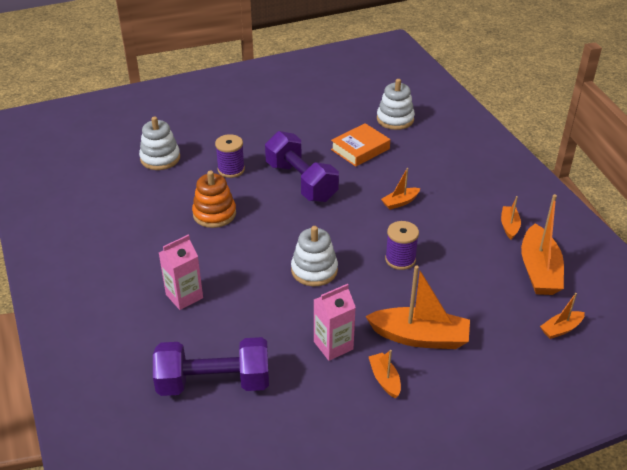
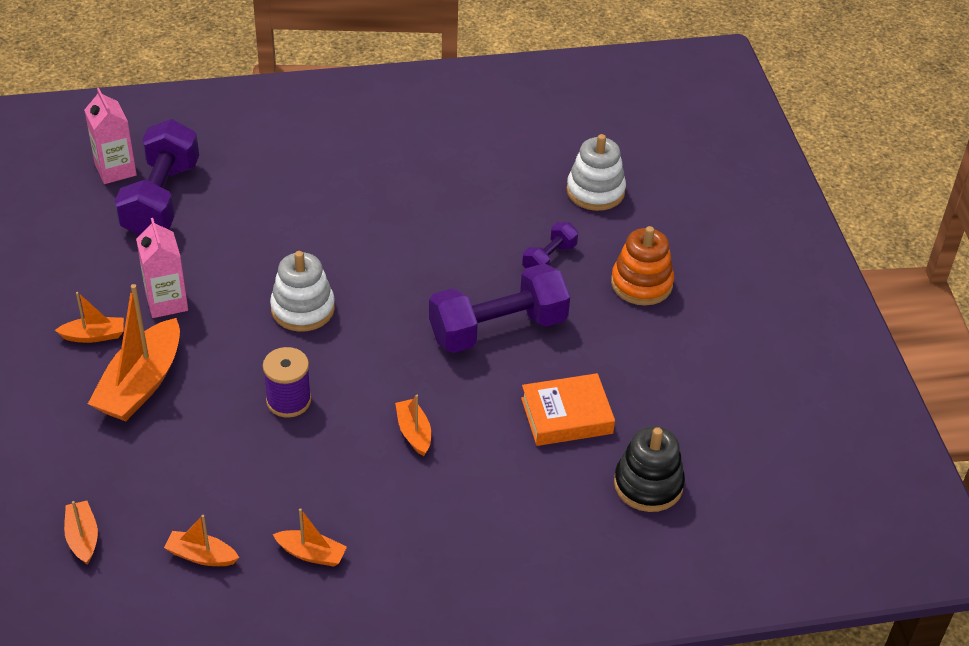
camera: 100 degrees right, 5 degrees up
pink carton [159,235,203,310] -> pink carton moved to [85,88,137,184]
orange stacking toy [192,171,236,228] -> orange stacking toy moved to [611,226,674,306]
purple spool [215,134,245,178] -> purple dumbbell [522,222,578,269]
orange book [331,123,390,167] -> orange book turned 75 degrees counterclockwise [521,373,615,446]
white stacking toy [377,79,415,130] -> black stacking toy [614,426,685,512]
orange boat [521,194,564,295] -> orange boat [164,515,239,566], size x0.51

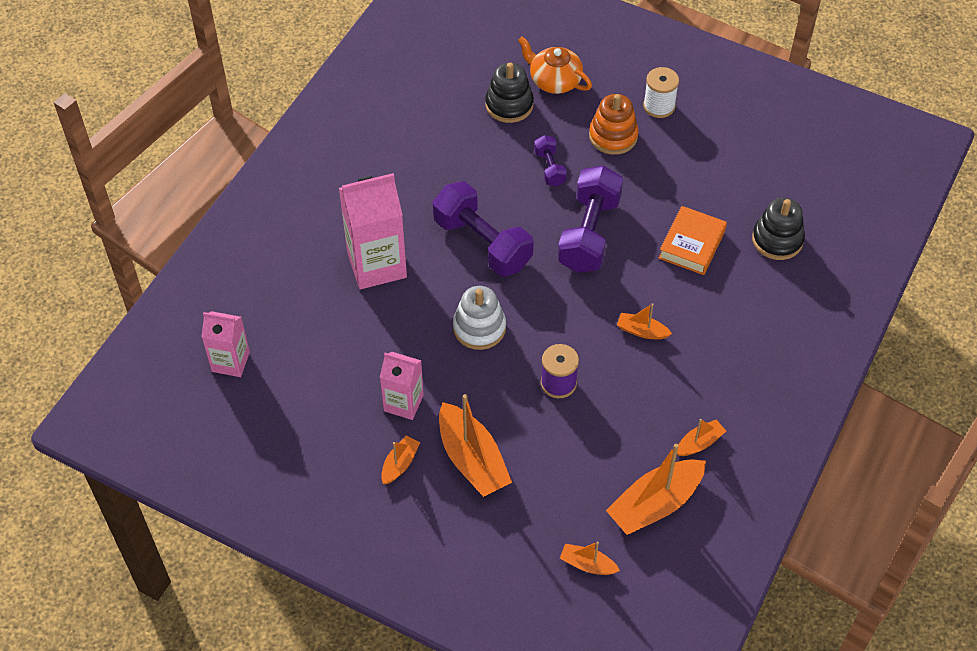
camera: 50 degrees left, 10 degrees up
purple dumbbell [115,119,199,236] -> purple dumbbell moved to [433,182,534,276]
orange boat [164,515,239,566] -> orange boat [606,444,706,535], size x1.95
white stacking toy [567,134,626,211] -> black stacking toy [485,63,534,123]
none -> pink carton [339,173,407,289]
none -> orange teapot [518,36,592,94]
none -> white spool [643,67,679,118]

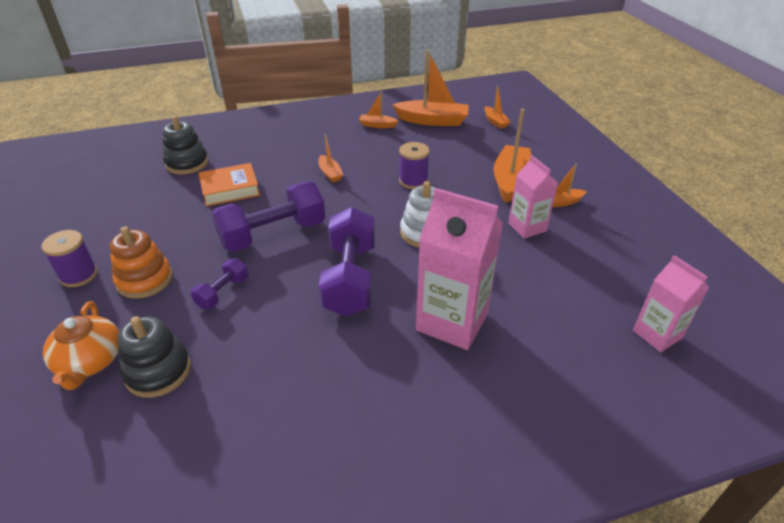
camera: 135 degrees left, 15 degrees down
white spool [643,67,679,118] -> purple spool [41,230,98,287]

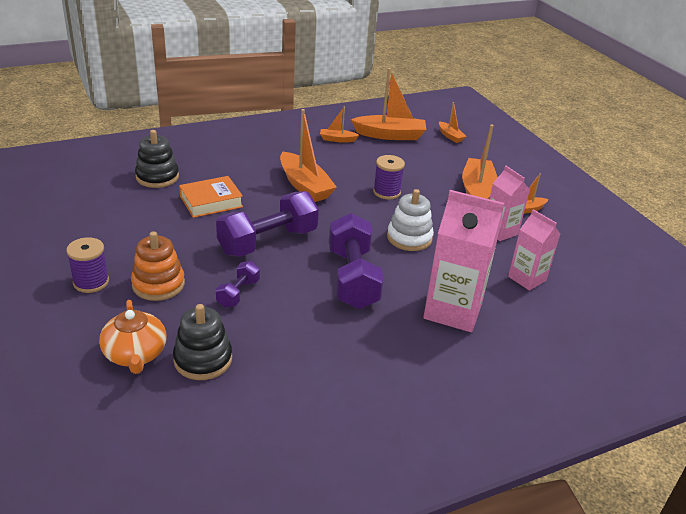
camera: 10 degrees left, 5 degrees down
orange boat [319,134,343,182] -> orange boat [280,109,337,202], size x1.95
pink carton [633,255,709,352] -> pink carton moved to [508,209,560,291]

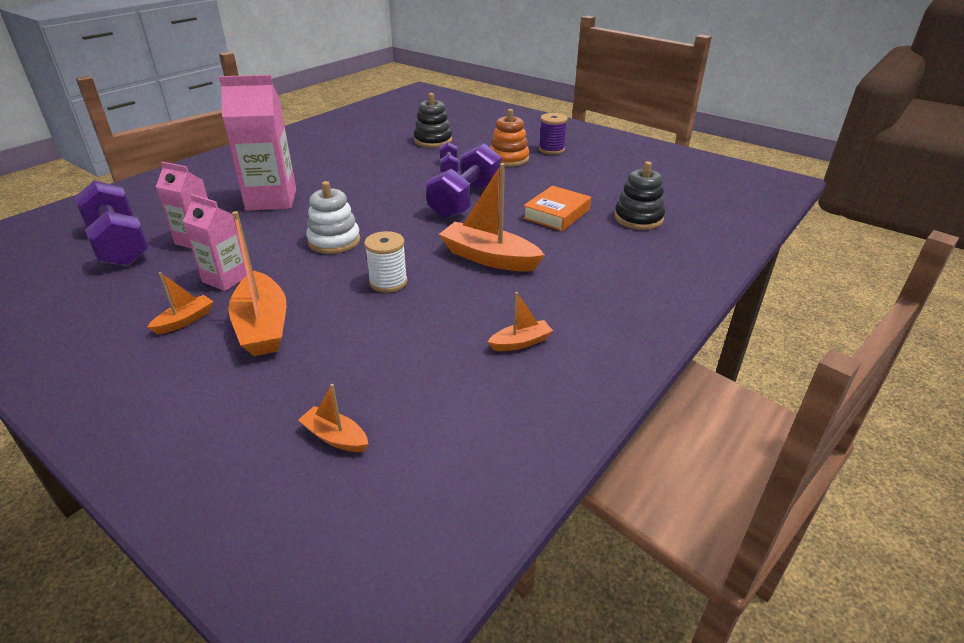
camera: 155 degrees right, 0 degrees up
orange teapot [99,300,166,374] -> none
purple dumbbell [329,213,384,309] -> purple dumbbell moved to [74,180,149,266]
orange boat [351,68,426,140] -> none
purple spool [373,155,405,200] -> white spool [364,231,408,293]

